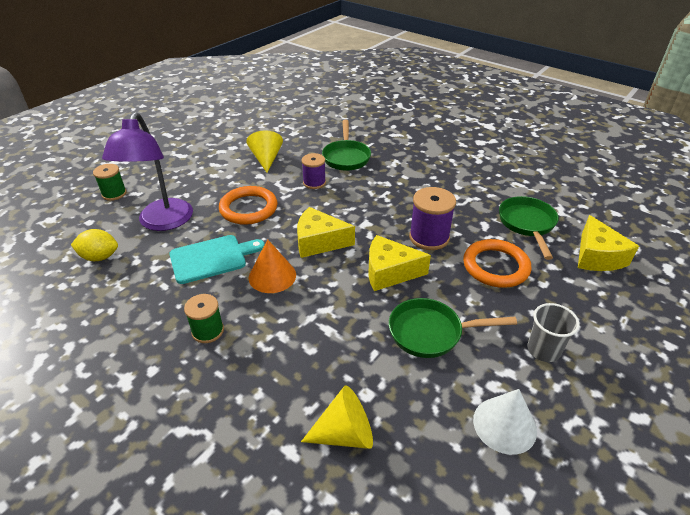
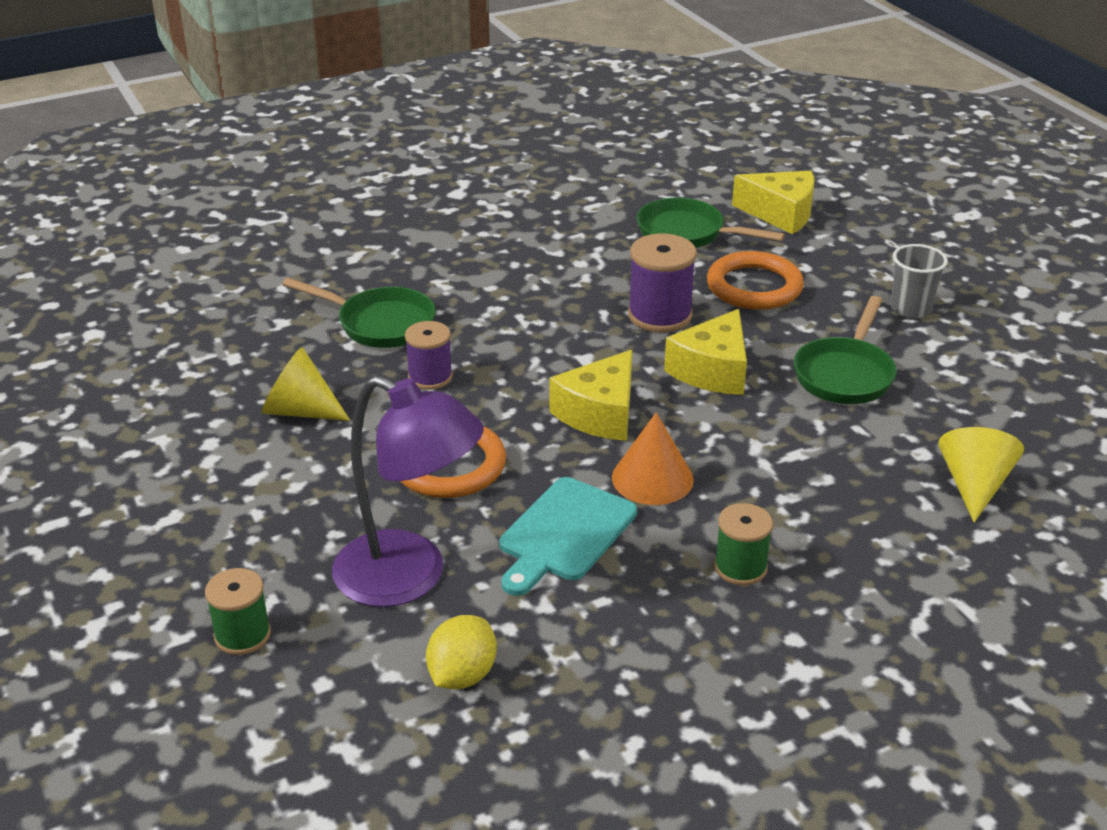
camera: 65 degrees left, 5 degrees down
turquoise cutting board [169,235,265,284] -> turquoise cutting board turned 150 degrees counterclockwise [499,477,637,596]
white cone [473,389,537,455] -> none

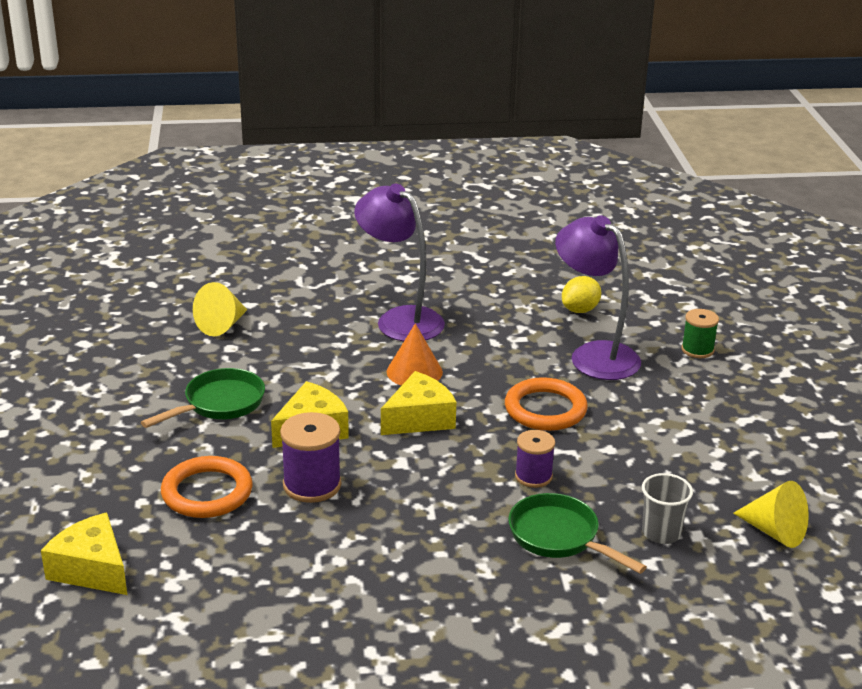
camera: 160 degrees left, 5 degrees down
yellow cone [262,347,350,421] -> yellow cone moved to [733,481,809,548]
turquoise cutting board [499,477,637,596] -> none
green pan [637,198,785,248] -> none
green spool [714,503,773,585] -> purple lamp [354,184,445,341]
grey cup [891,244,948,318] -> grey cup moved to [642,473,693,544]

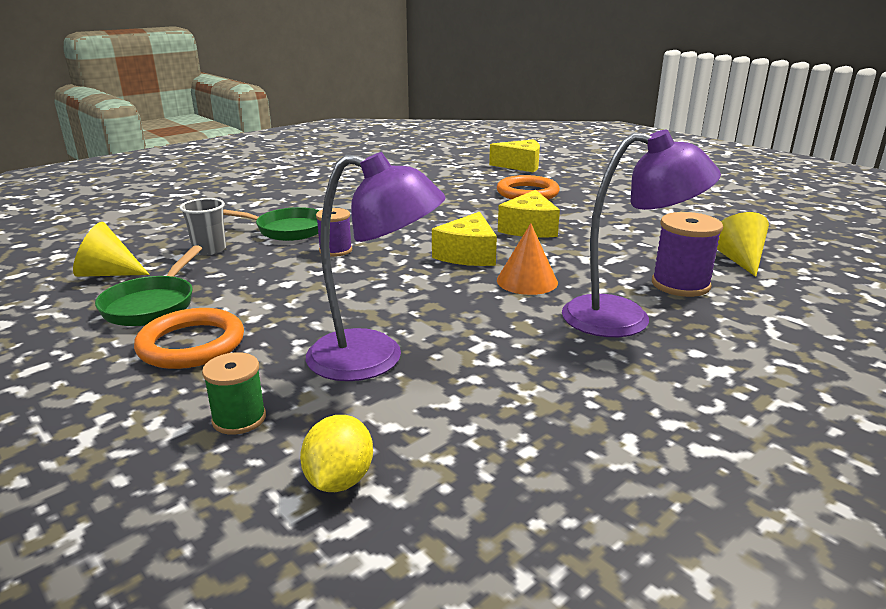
camera: 145 degrees right, 5 degrees down
green pan [141,368,265,428] -> green pan moved to [95,245,202,326]
purple spool [280,412,341,503] -> purple spool moved to [652,212,723,297]
orange ring [505,377,588,431] -> orange ring moved to [134,308,244,369]
yellow lemon [562,276,601,313] -> yellow lemon moved to [300,415,373,492]

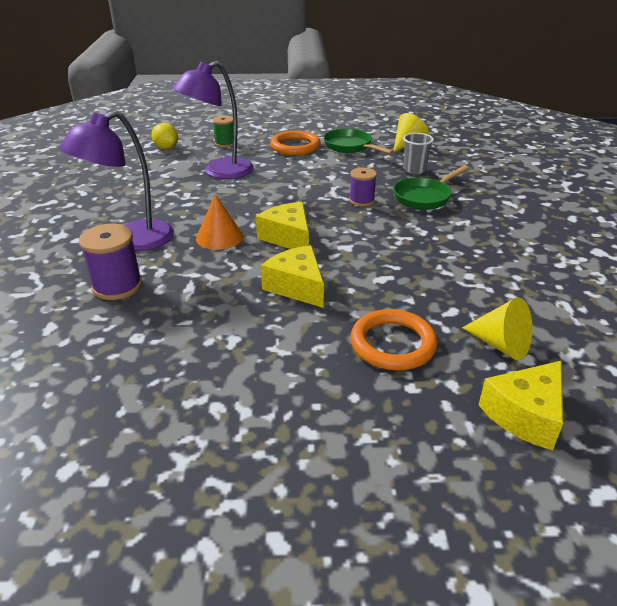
camera: 130 degrees right, 10 degrees up
yellow cone [717,212,769,277] -> yellow cone moved to [462,297,533,360]

